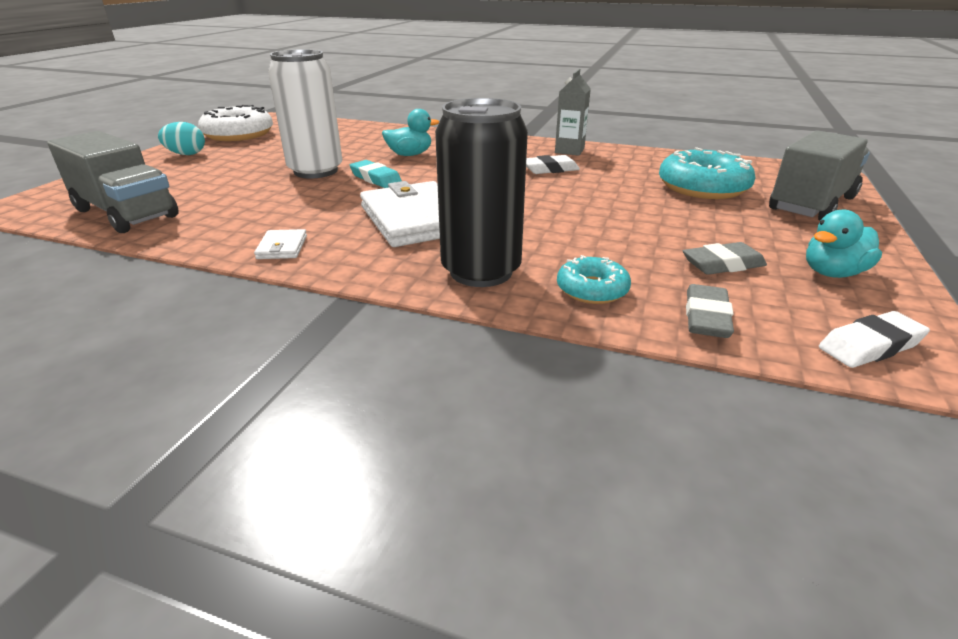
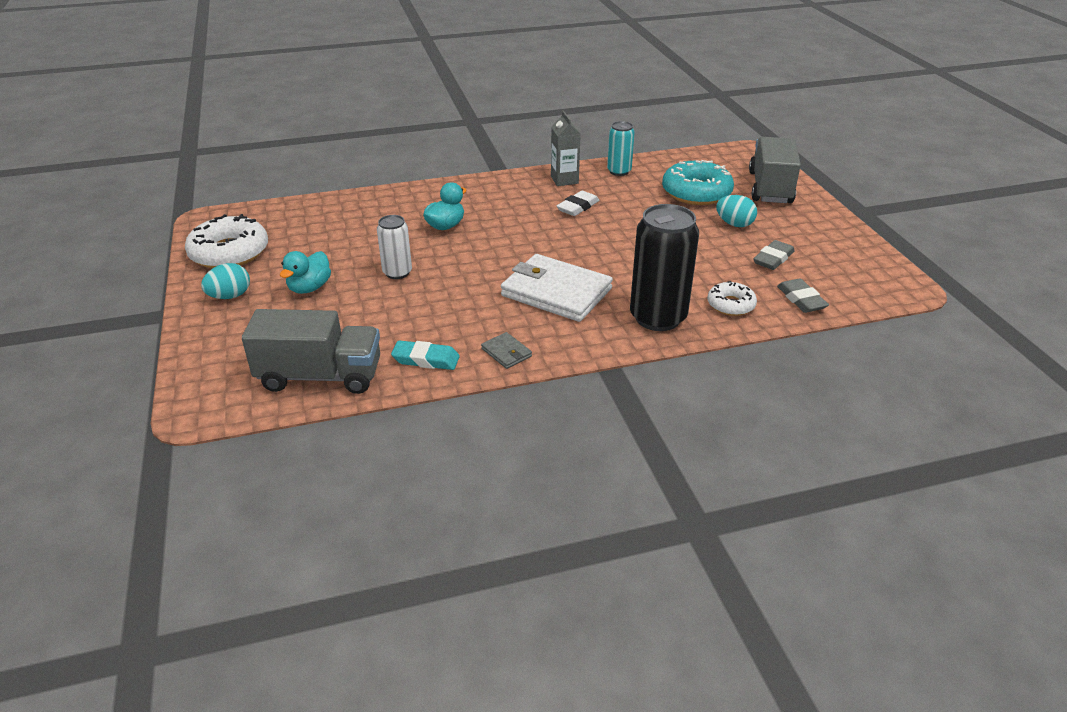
camera: 35 degrees left, 5 degrees up
white wallet [254,229,307,259] -> grey wallet [481,332,532,369]
white can [268,49,342,179] -> white can [377,215,412,279], size x0.55
turquoise eraser [350,160,402,188] -> turquoise eraser moved to [391,340,460,370]
turquoise donut [557,255,631,304] -> white donut [707,281,757,316]
turquoise duck [806,210,882,278] -> turquoise duck moved to [280,251,331,294]
white eraser [819,311,930,368] -> none
none -> turquoise can [607,121,635,176]
none -> turquoise egg [716,195,757,227]

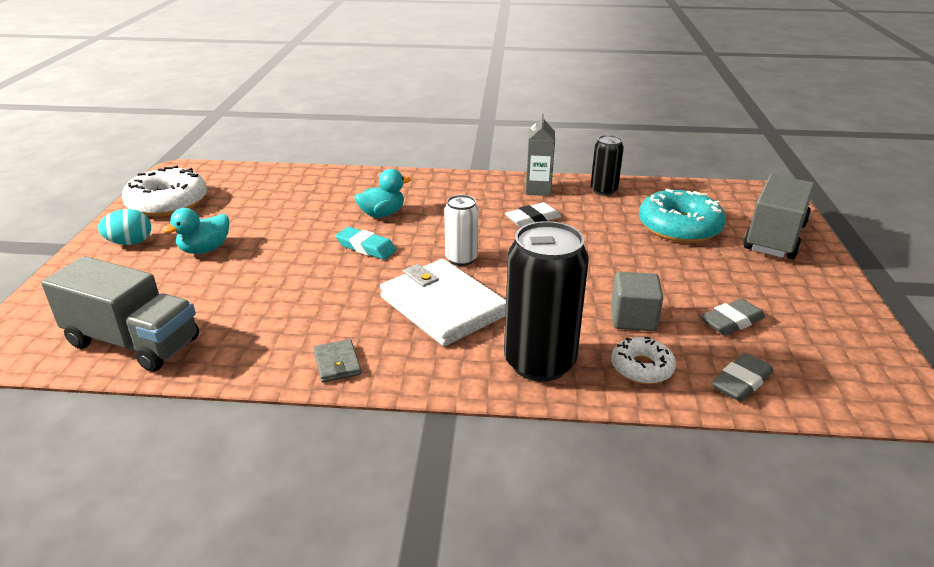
camera: 20 degrees right, 5 degrees down
white can [377,215,412,279] -> white can moved to [444,195,479,266]
turquoise eraser [391,340,460,370] -> turquoise eraser moved to [336,227,396,260]
turquoise can [607,121,635,176] -> black can [590,135,624,196]
turquoise egg [716,195,757,227] -> none
grey eraser [777,278,829,313] -> grey eraser turned 45 degrees clockwise [711,353,774,402]
none -> grey cube [611,272,663,331]

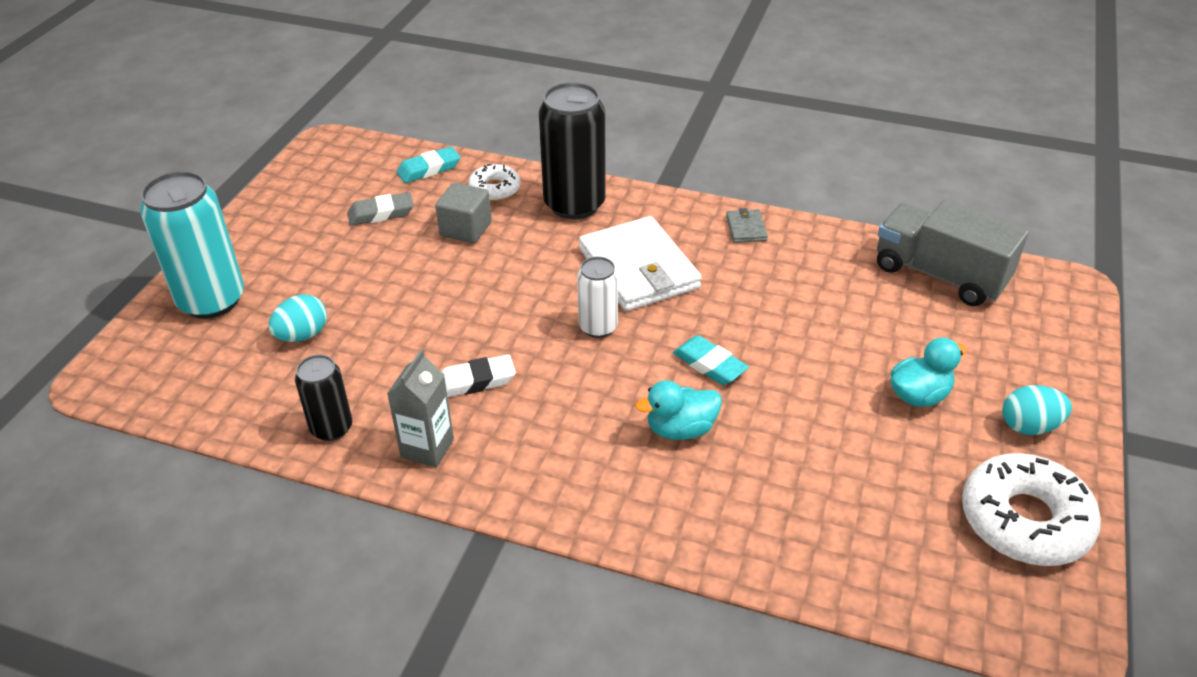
camera: 165 degrees left, 10 degrees up
turquoise donut [639,189,726,243] -> turquoise egg [269,294,327,342]
grey eraser [711,353,774,402] -> turquoise eraser [397,146,460,183]
grey truck [743,174,815,259] -> turquoise can [140,171,244,319]

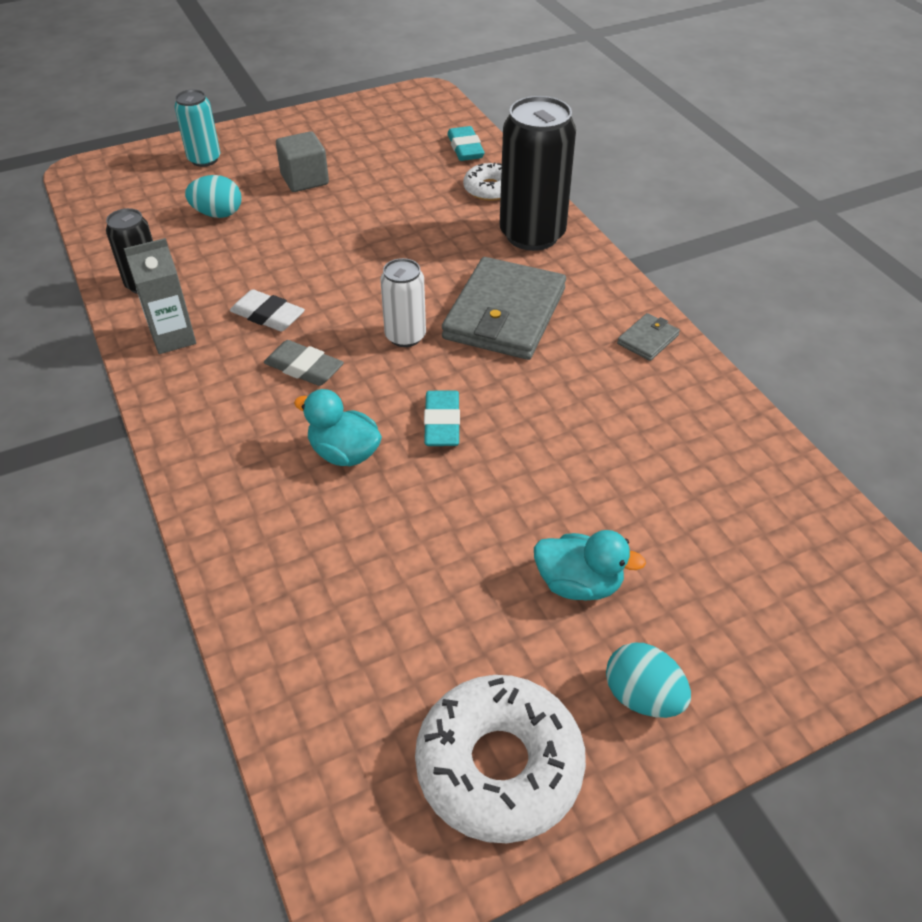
camera: 45 degrees right, 5 degrees up
turquoise can [140,171,244,319] -> turquoise can [174,89,220,167], size x0.55
grey eraser [348,192,414,226] -> grey eraser moved to [264,340,344,386]
turquoise eraser [397,146,460,183] -> turquoise eraser turned 60 degrees clockwise [448,126,484,161]
grey cube [435,183,492,243] -> grey cube moved to [276,131,329,192]
white wallet [579,216,702,311] -> grey wallet [442,257,566,360]
grey truck [877,200,1028,306] -> none

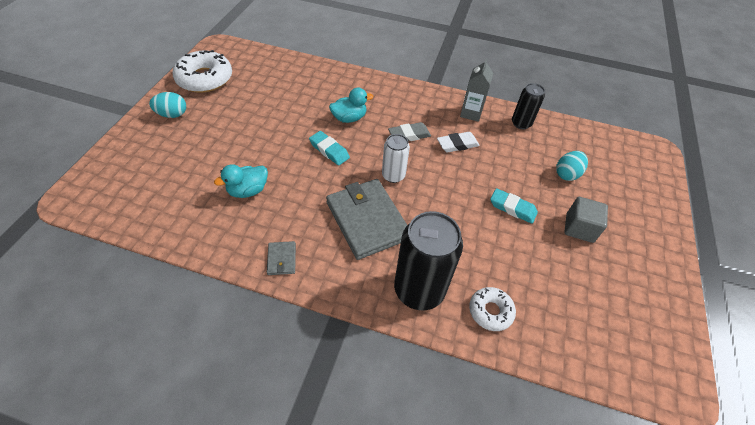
camera: 130 degrees right, 5 degrees up
turquoise can [174,89,220,167] -> none
turquoise eraser [448,126,484,161] -> turquoise eraser moved to [490,188,538,224]
turquoise duck [534,530,646,600] -> turquoise duck moved to [214,164,268,198]

